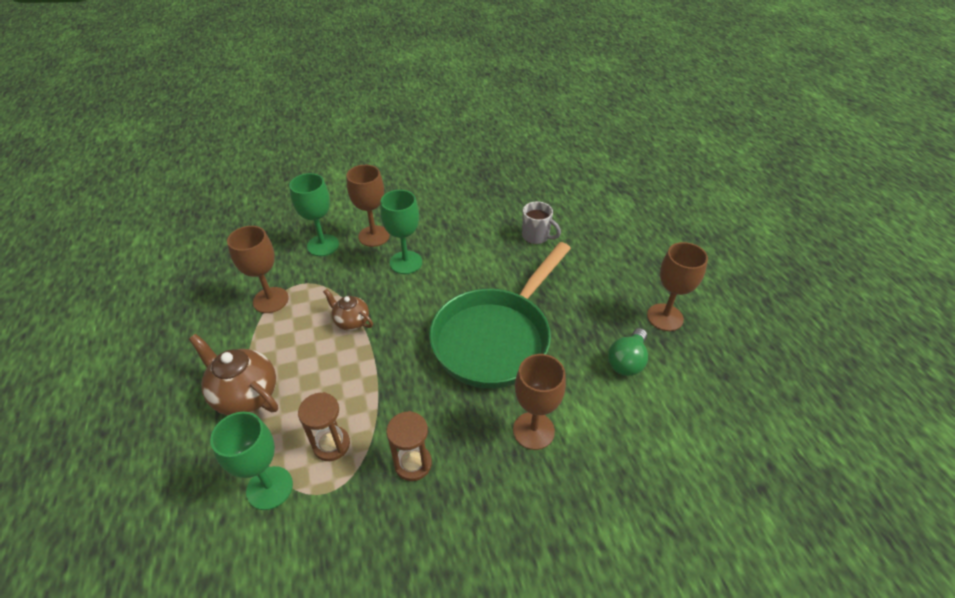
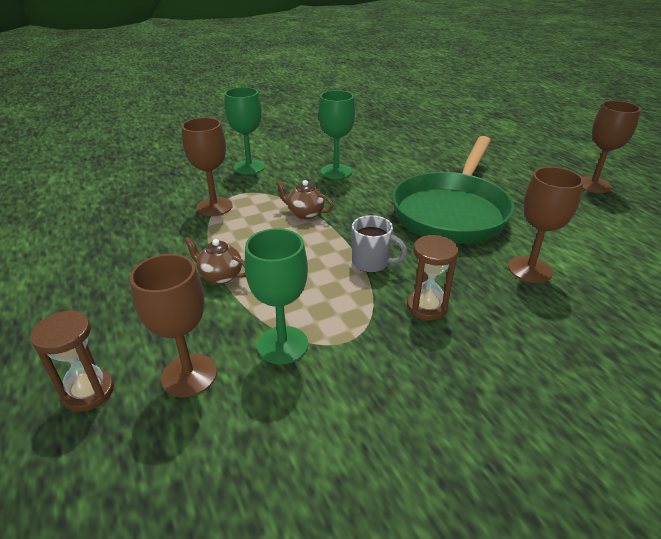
camera: 10 degrees left, 10 degrees down
brown teapot [189,334,278,415] -> brown teapot [184,237,246,284], size x0.60
brown hourglass [298,392,350,461] -> brown hourglass moved to [30,310,114,412]
brown goblet [346,165,390,247] -> brown goblet moved to [130,254,217,397]
grey mug [522,201,561,244] -> grey mug moved to [352,215,407,273]
green light bulb [608,328,648,376] -> none

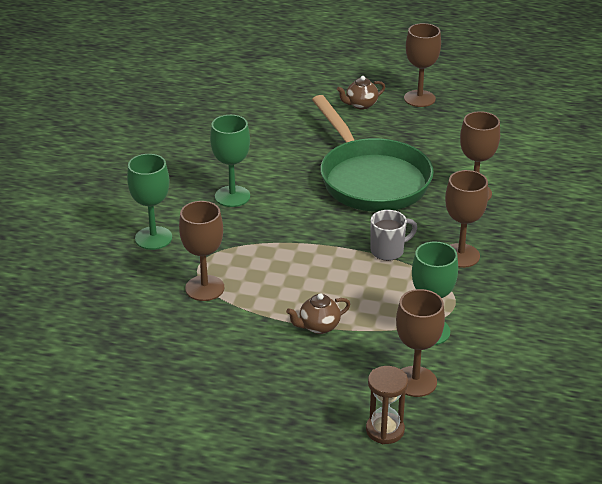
camera: 50 degrees left, 0 degrees up
brown teapot [276,180,334,220] -> brown teapot moved to [337,76,385,110]
brown hourglass [407,234,459,320] -> brown goblet [445,170,488,268]

